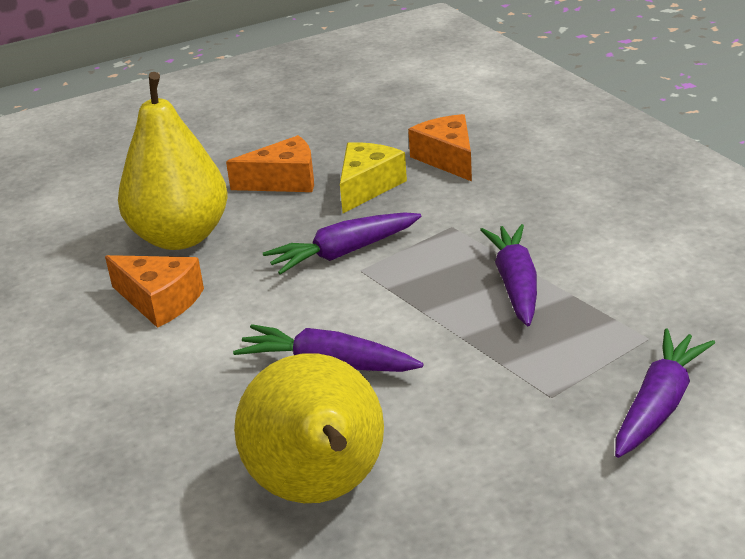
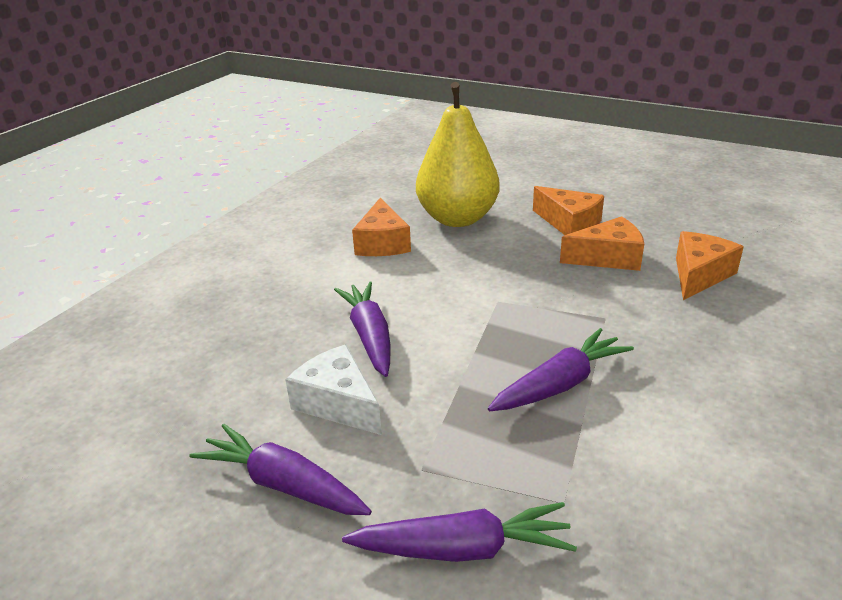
camera: 55 degrees right, 0 degrees up
yellow pear [234,353,384,503] -> none
purple carrot [263,212,421,275] -> purple carrot moved to [189,424,372,515]
yellow cheese [340,142,407,213] -> orange cheese [560,216,644,271]
none -> white cheese [285,345,382,435]

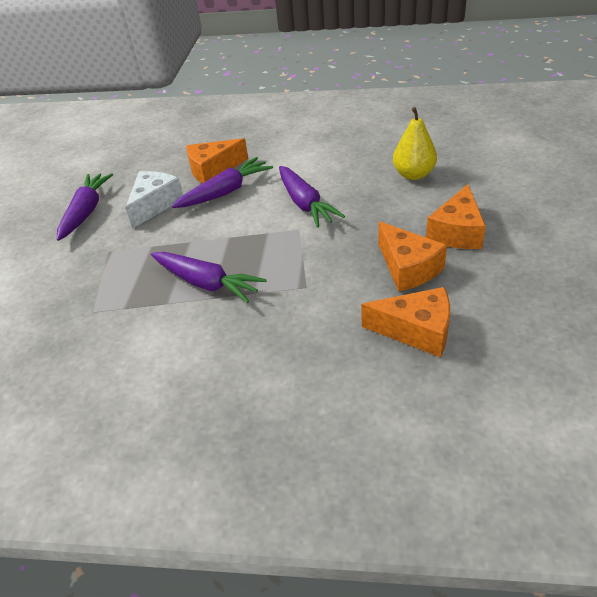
camera: 70 degrees right, 10 degrees up
purple carrot [342,502,577,562] -> purple carrot moved to [279,166,345,228]
orange cheese [352,198,411,256] -> orange cheese moved to [186,138,248,183]
yellow pear [416,82,500,227] -> yellow pear [393,107,437,180], size x0.57

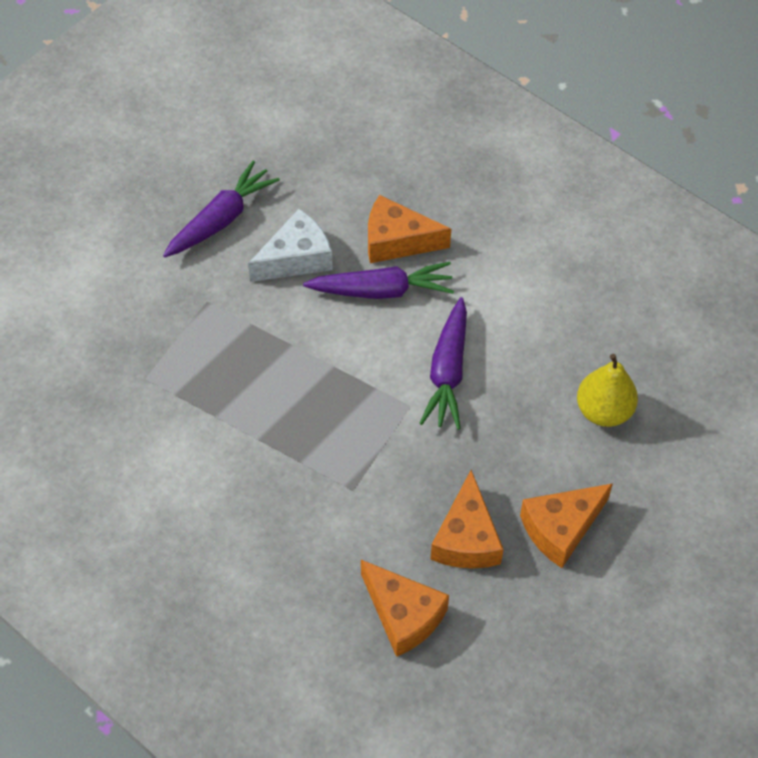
camera: 30 degrees right, 15 degrees up
purple carrot [151,252,266,303] -> none

